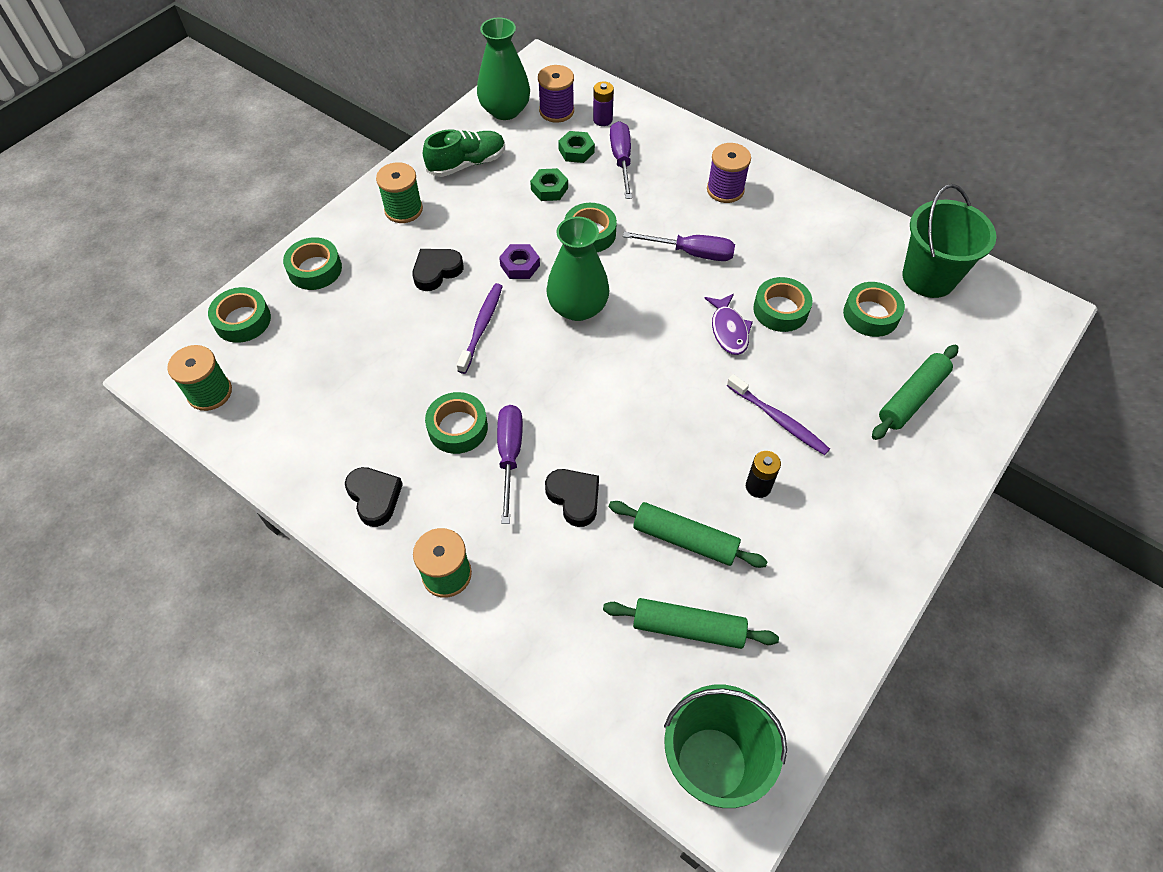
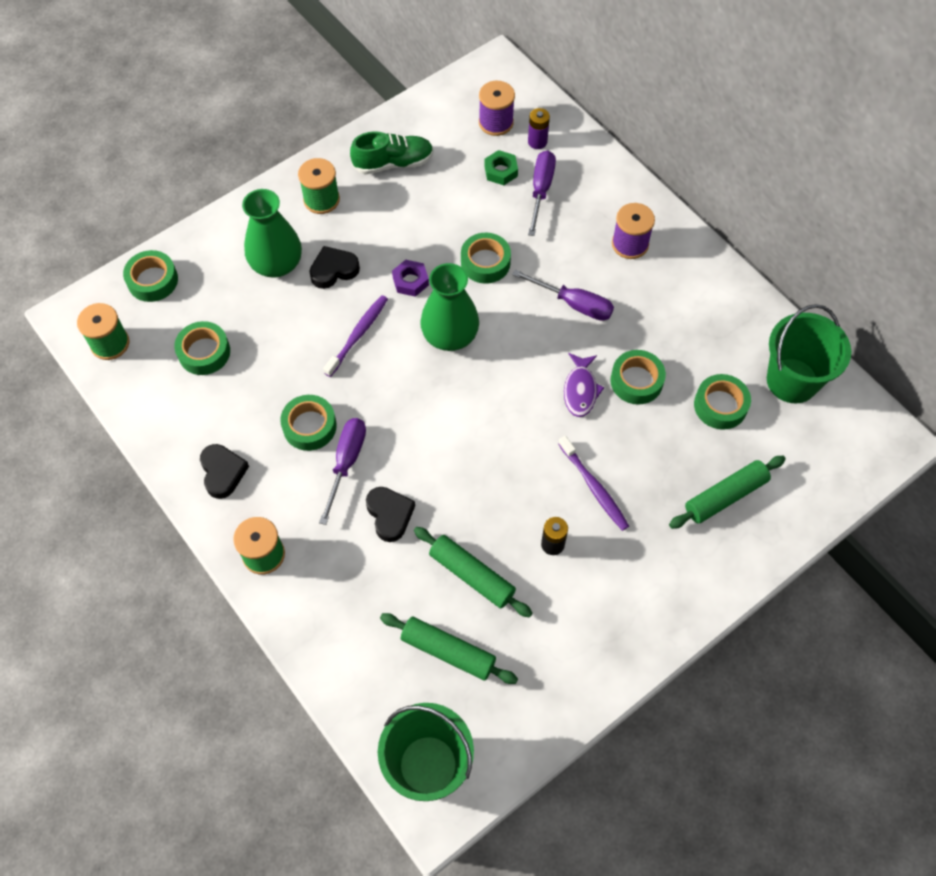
camera: 15 degrees right, 5 degrees up
green tape [283,237,342,290] -> green tape moved to [174,321,230,375]
green vase [477,18,530,120] -> green vase moved to [242,189,302,278]
green nut [530,168,568,201] -> none

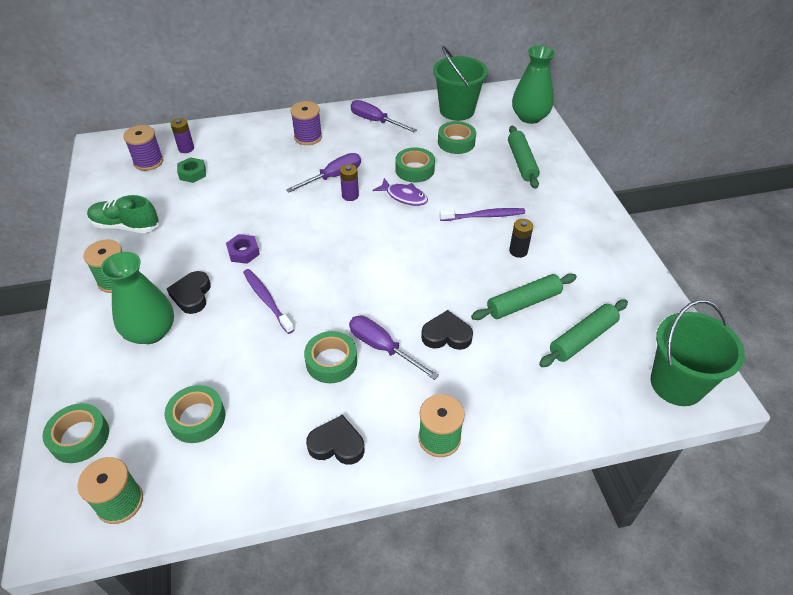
camera: 65 degrees left, 15 degrees down
green shoe [350,131,434,174] -> green shoe turned 90 degrees counterclockwise [87,195,159,233]
green vase [420,263,479,351] -> green vase moved to [512,45,555,124]
green tape [461,233,511,284] -> none
purple screwdriver [528,151,556,236] -> purple screwdriver moved to [351,100,417,132]
none -> purple battery [340,164,359,201]

